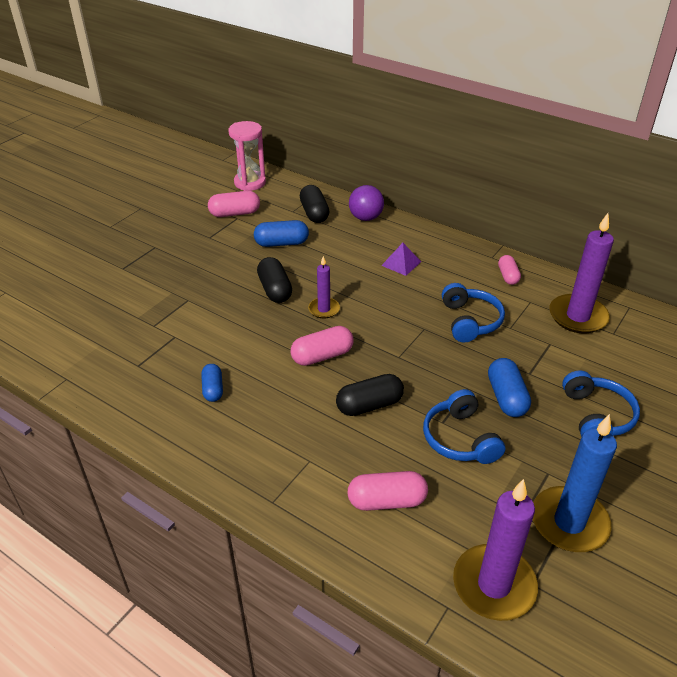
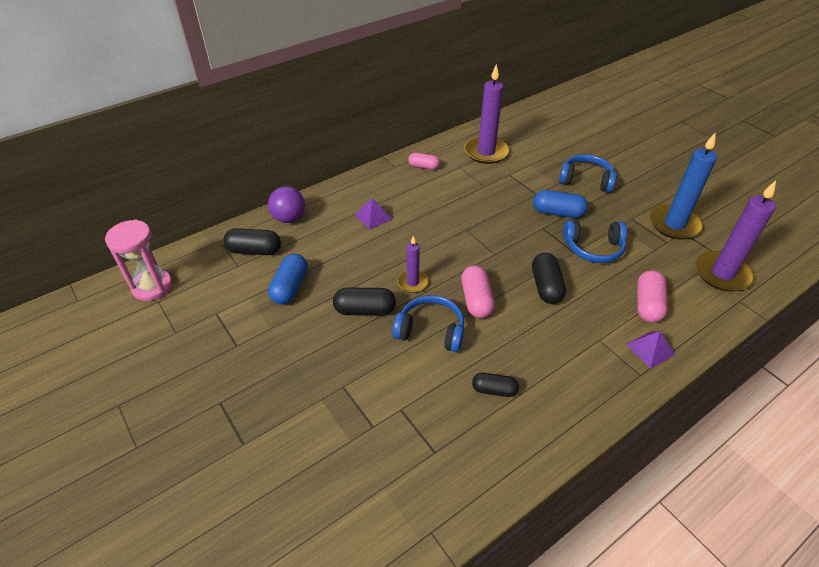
camera: 70 degrees left, 5 degrees up
blue capsule [201,364,223,402] -> black capsule [472,373,519,397]
pink capsule [208,191,260,217] -> none
blue headphones [442,283,505,342] -> blue headphones moved to [392,295,464,352]
none -> purple pyramid [626,331,675,369]

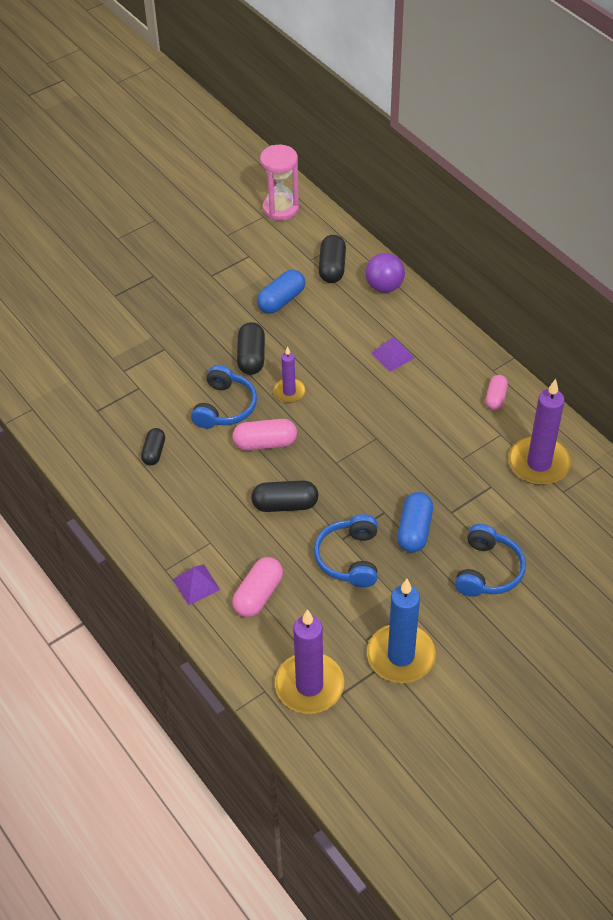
camera: 90 degrees right, 5 degrees up
blue capsule [268,254,308,304] -> blue capsule turned 60 degrees counterclockwise [257,270,305,314]
pink capsule [637,270,668,323] -> pink capsule turned 75 degrees counterclockwise [232,557,283,618]

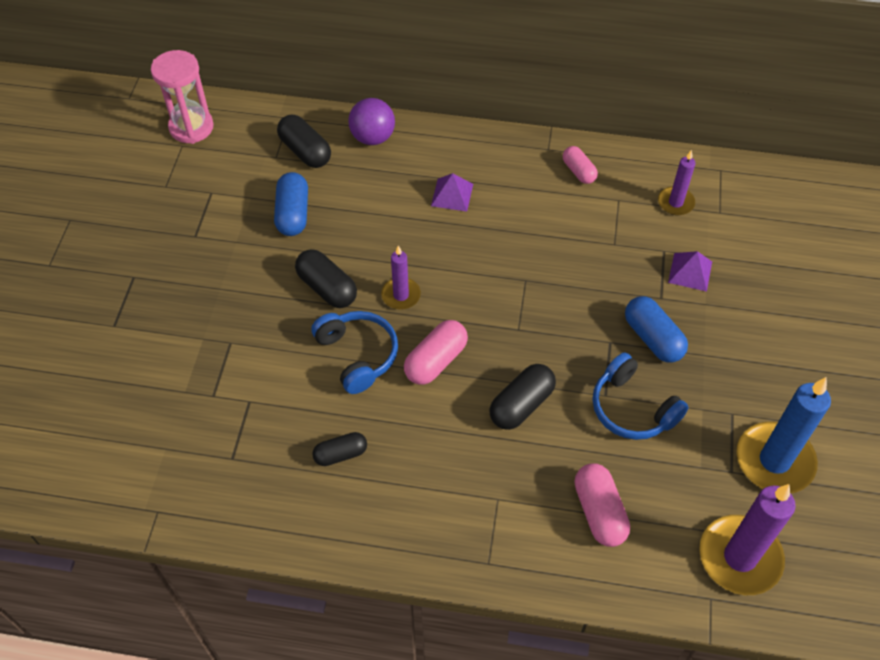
camera: 45 degrees left, 5 degrees up
black capsule [141,428,165,465] -> black capsule turned 75 degrees counterclockwise [312,432,367,466]
purple pyramid [173,564,220,605] -> purple pyramid moved to [668,251,712,292]
blue headphones [455,524,526,597] -> none
purple candle [509,379,571,485] -> purple candle [658,150,695,215], size x0.55

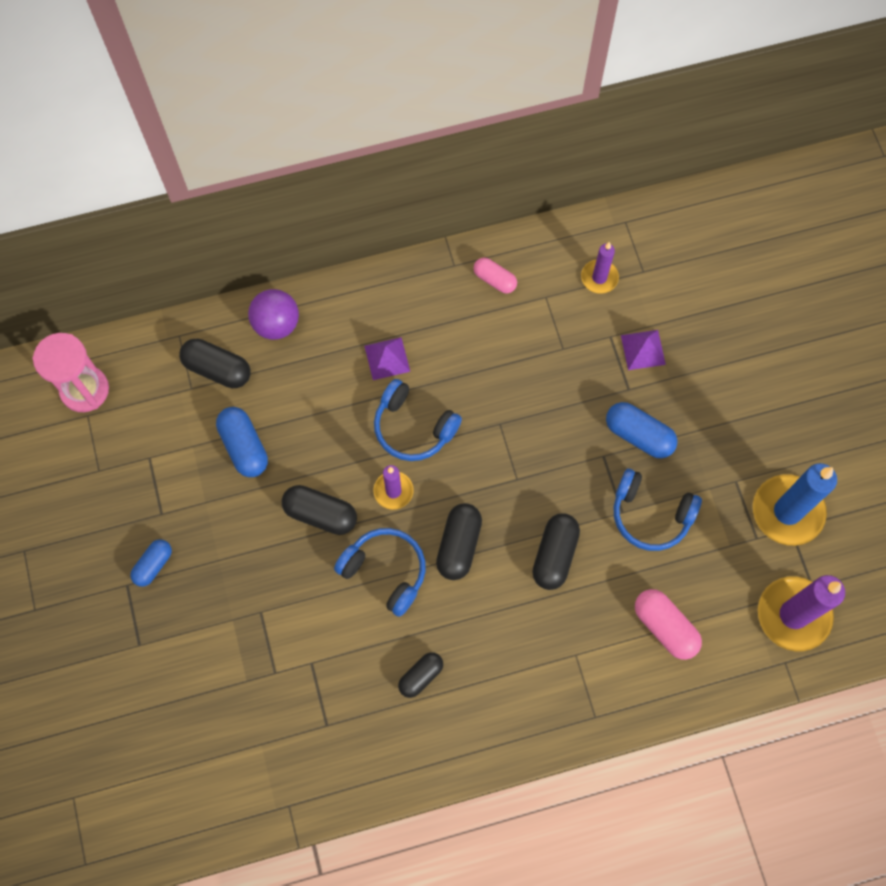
camera: 25 degrees left, 15 degrees up
pink capsule [404,320,468,385] -> black capsule [436,503,482,580]
none -> blue capsule [130,539,172,587]
none -> blue headphones [374,379,462,461]

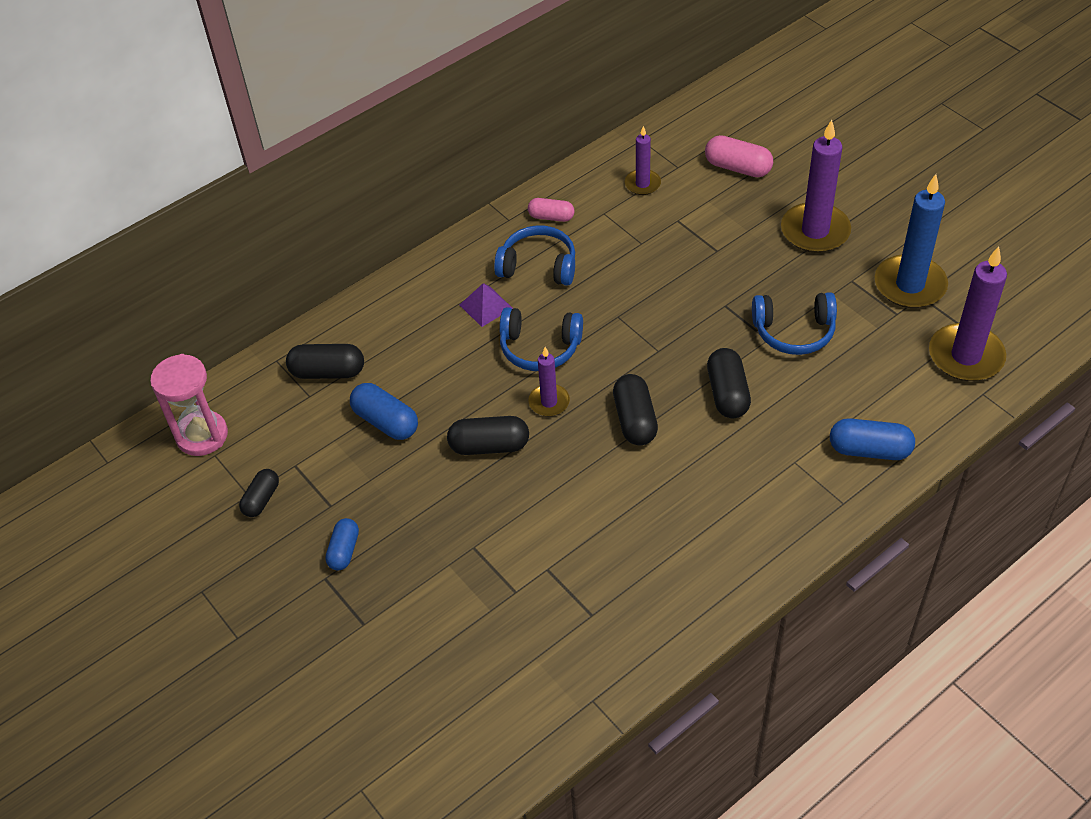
camera: 20 degrees left, 20 degrees down
purple ball [248,289,299,340] -> none
blue headphones [334,528,426,617] -> blue headphones moved to [494,225,575,286]
black capsule [398,652,443,698] -> black capsule moved to [239,469,279,517]
blue capsule [606,402,678,459] -> blue capsule moved to [830,418,915,460]
purple pyramid [621,330,666,370] -> none
pink capsule [635,589,702,660] -> pink capsule moved to [705,135,773,177]
none -> purple candle [781,120,851,253]

